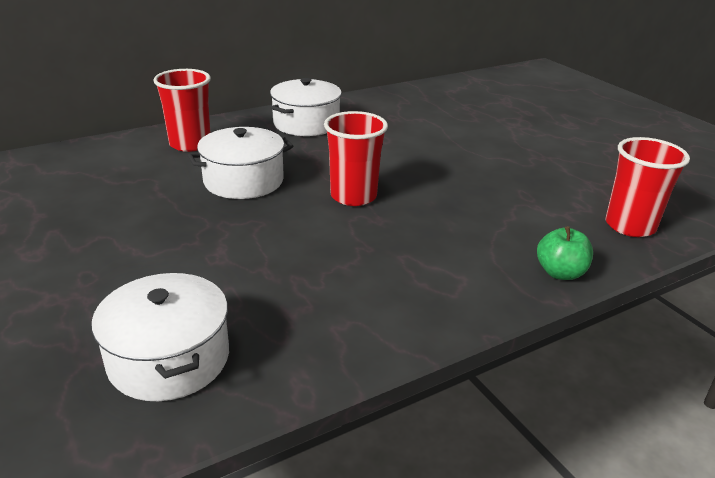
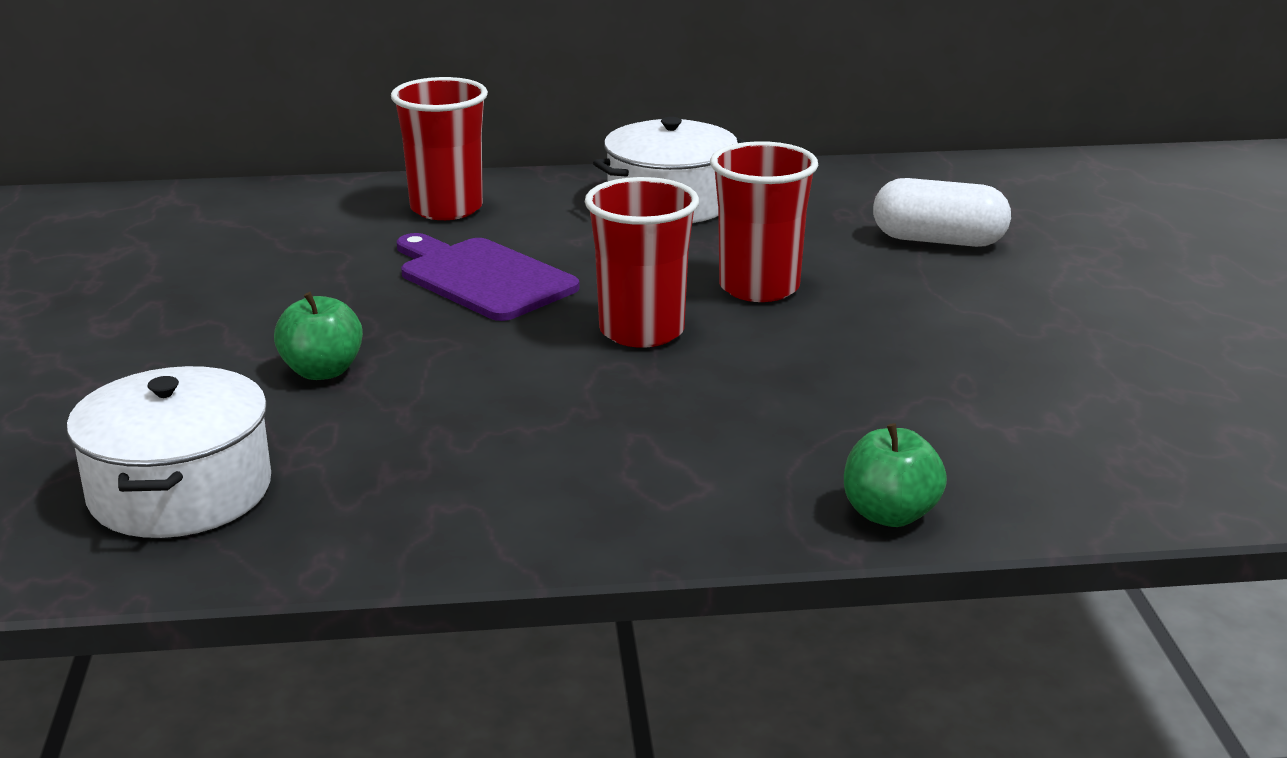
camera: 25 degrees right, 5 degrees down
white pot [188,127,293,199] -> purple cutting board [397,233,580,321]
red cup [606,137,690,237] -> red cup moved to [710,141,818,302]
none -> green apple [274,292,363,380]
none -> white capsule [873,178,1011,247]

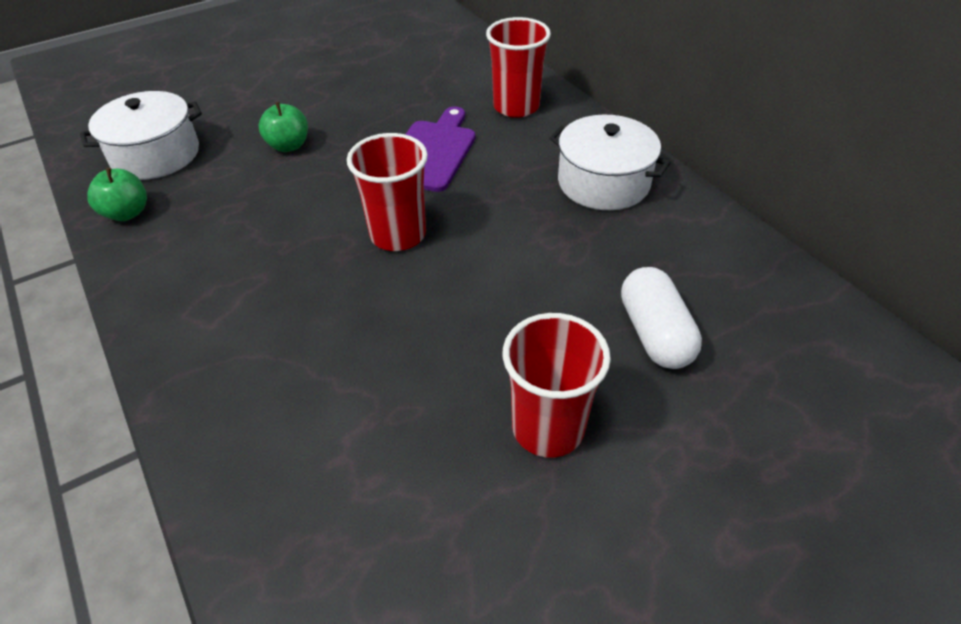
camera: 65 degrees right, 20 degrees up
red cup [710,141,818,302] -> red cup moved to [503,313,611,458]
green apple [844,423,947,527] -> green apple moved to [87,168,147,221]

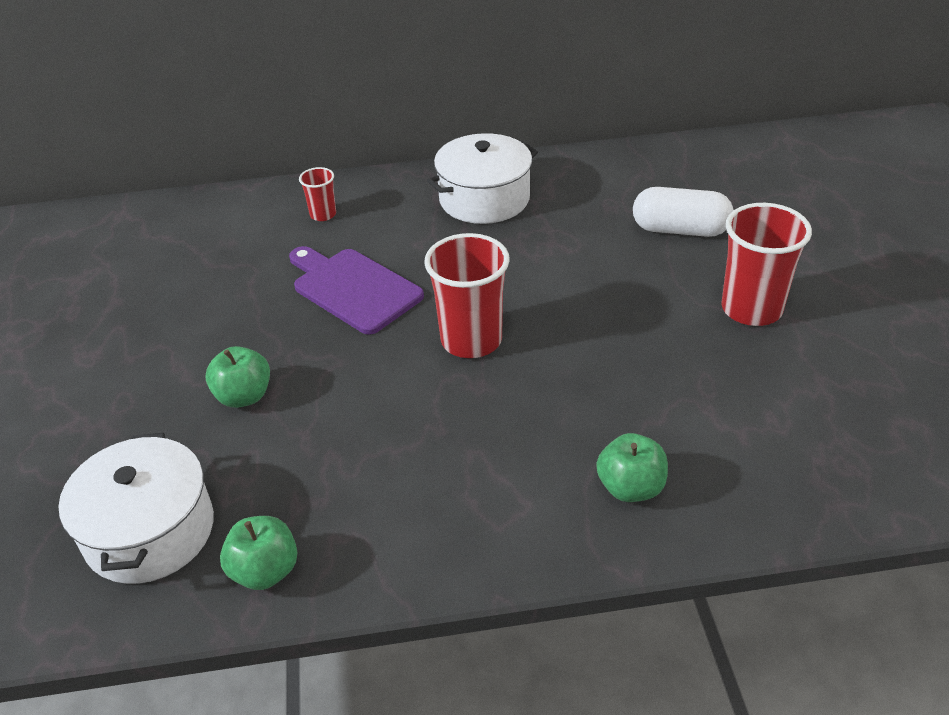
camera: 65 degrees left, 5 degrees down
red cup [486,17,551,118] -> red cup [299,167,336,221], size x0.51
none -> green apple [596,433,668,502]

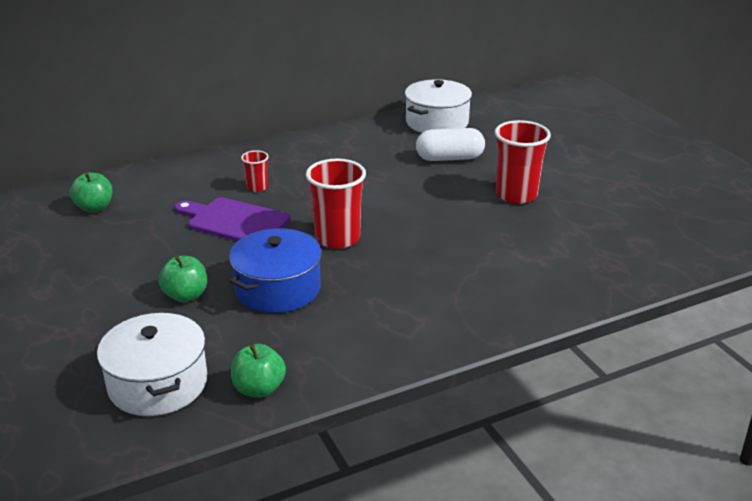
camera: 20 degrees left, 10 degrees down
red cup [299,167,336,221] -> red cup moved to [241,150,269,192]
white pot [427,133,538,224] -> white pot moved to [405,79,472,133]
green apple [596,433,668,502] -> green apple moved to [70,172,112,213]
none -> blue pot [229,228,321,313]

